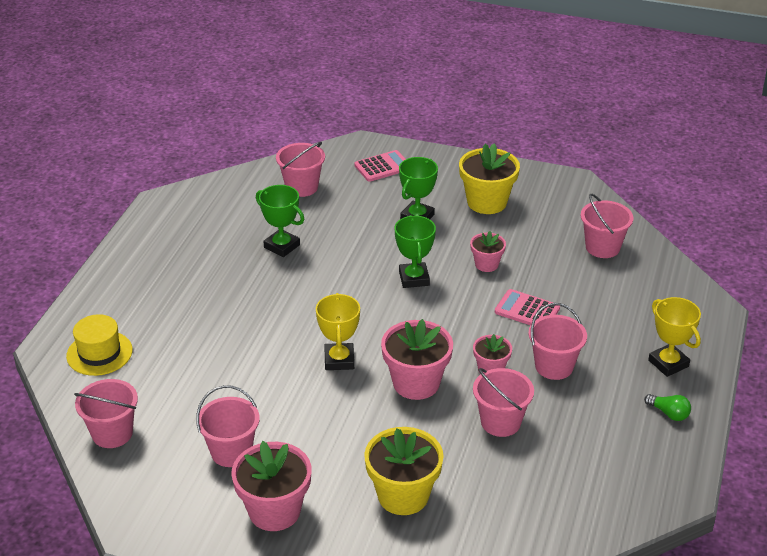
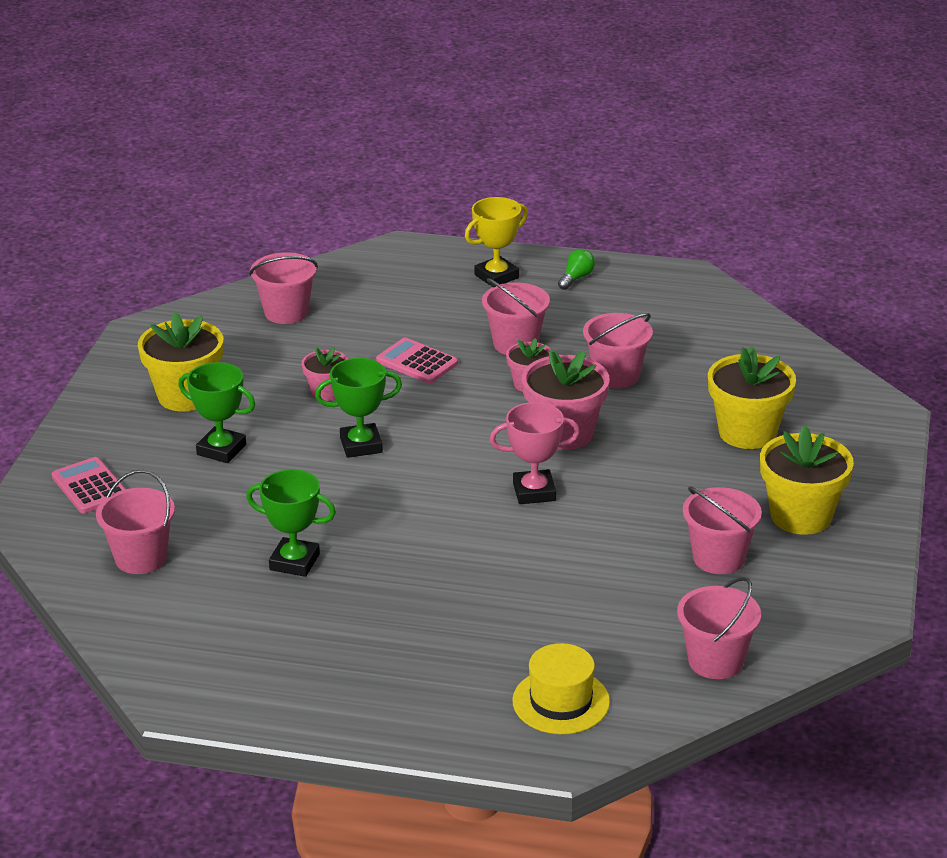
camera: 95 degrees left, 5 degrees down
pink flower pot [231,441,311,531] -> yellow flower pot [760,425,854,535]
green trophy [256,185,304,257] -> green trophy turned 75 degrees clockwise [246,469,336,577]
yellow trophy [316,293,360,370] -> pink trophy [490,402,580,504]
pink calculator [495,289,560,325] -> pink calculator turned 105 degrees clockwise [376,338,458,384]

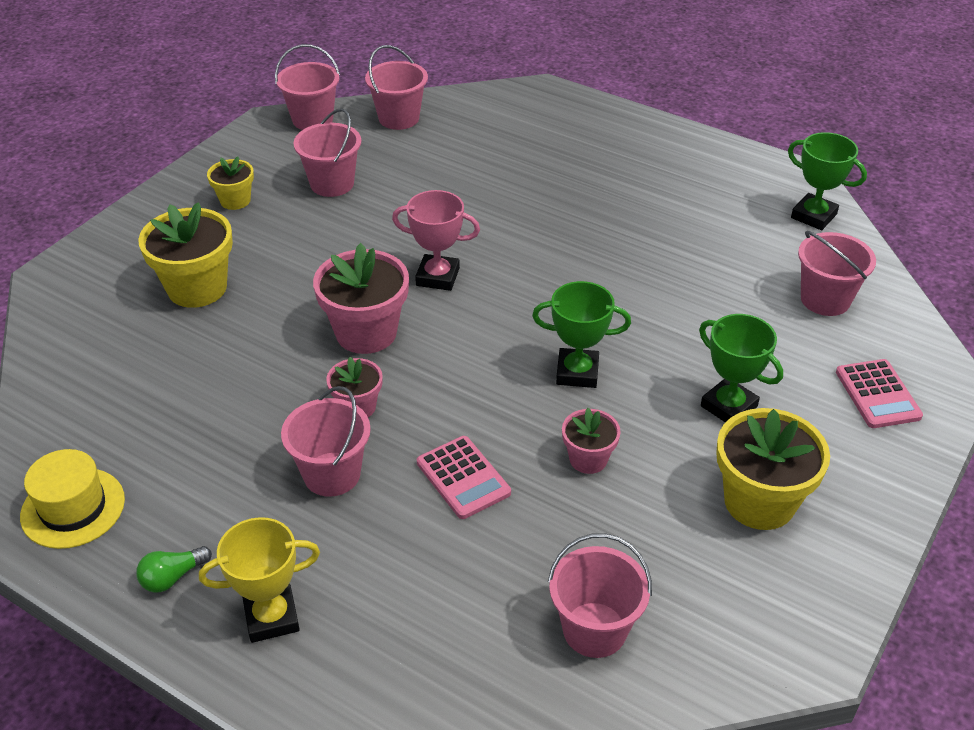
camera: 160 degrees left, 10 degrees up
green trophy [246,469,336,577] -> green trophy moved to [788,132,867,230]
yellow hat [512,643,610,734] -> yellow hat moved to [20,449,125,549]
pink bucket [583,313,653,388] -> pink bucket moved to [275,44,340,130]
yellow flower pot [760,425,854,535] -> yellow flower pot [207,157,254,210], size x0.56

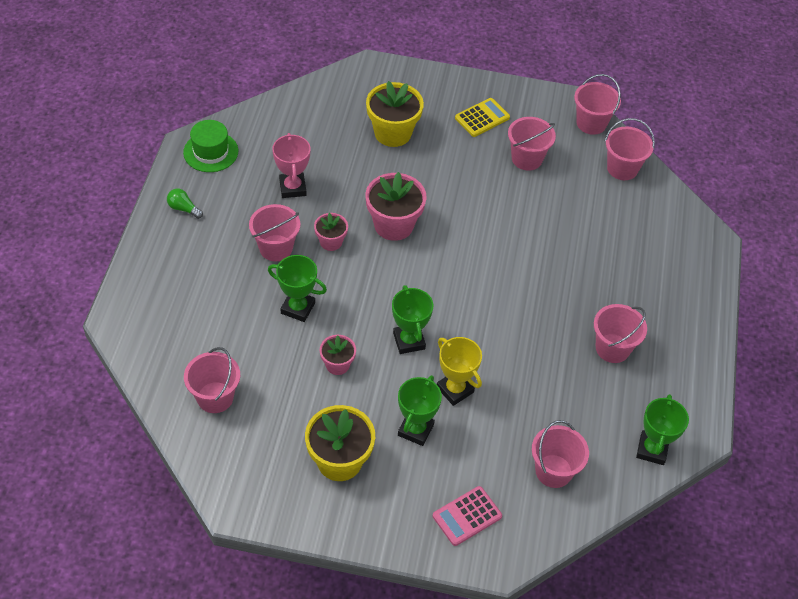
camera: 65 degrees right, 10 degrees up
yellow hat [20,449,125,549] -> green hat [183,120,238,172]
yellow trophy [199,517,320,643] -> yellow trophy moved to [437,337,482,406]
yellow flower pot [207,157,254,210] -> yellow calculator [455,98,510,137]
pink trophy [392,190,480,291] -> pink trophy moved to [272,133,311,198]
pink calculator [417,436,511,519] -> green trophy [268,255,327,322]
none -> pink bucket [594,304,647,363]

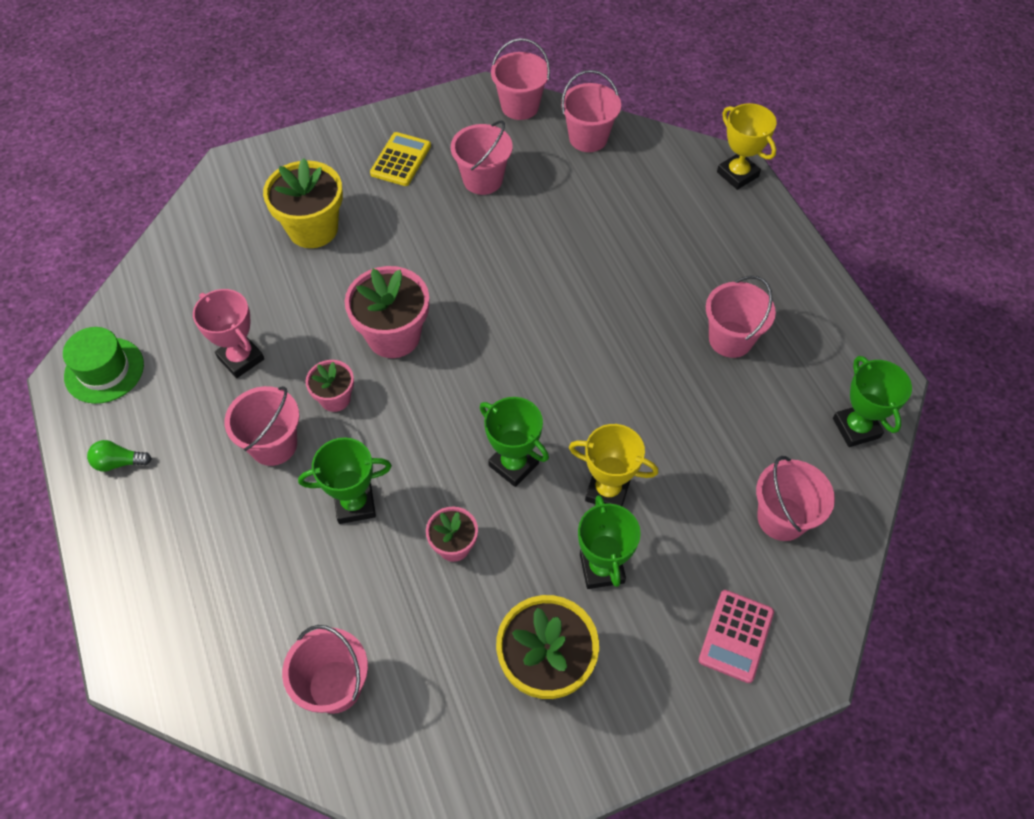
camera: 30 degrees left, 5 degrees up
none -> yellow trophy [717,103,777,190]

